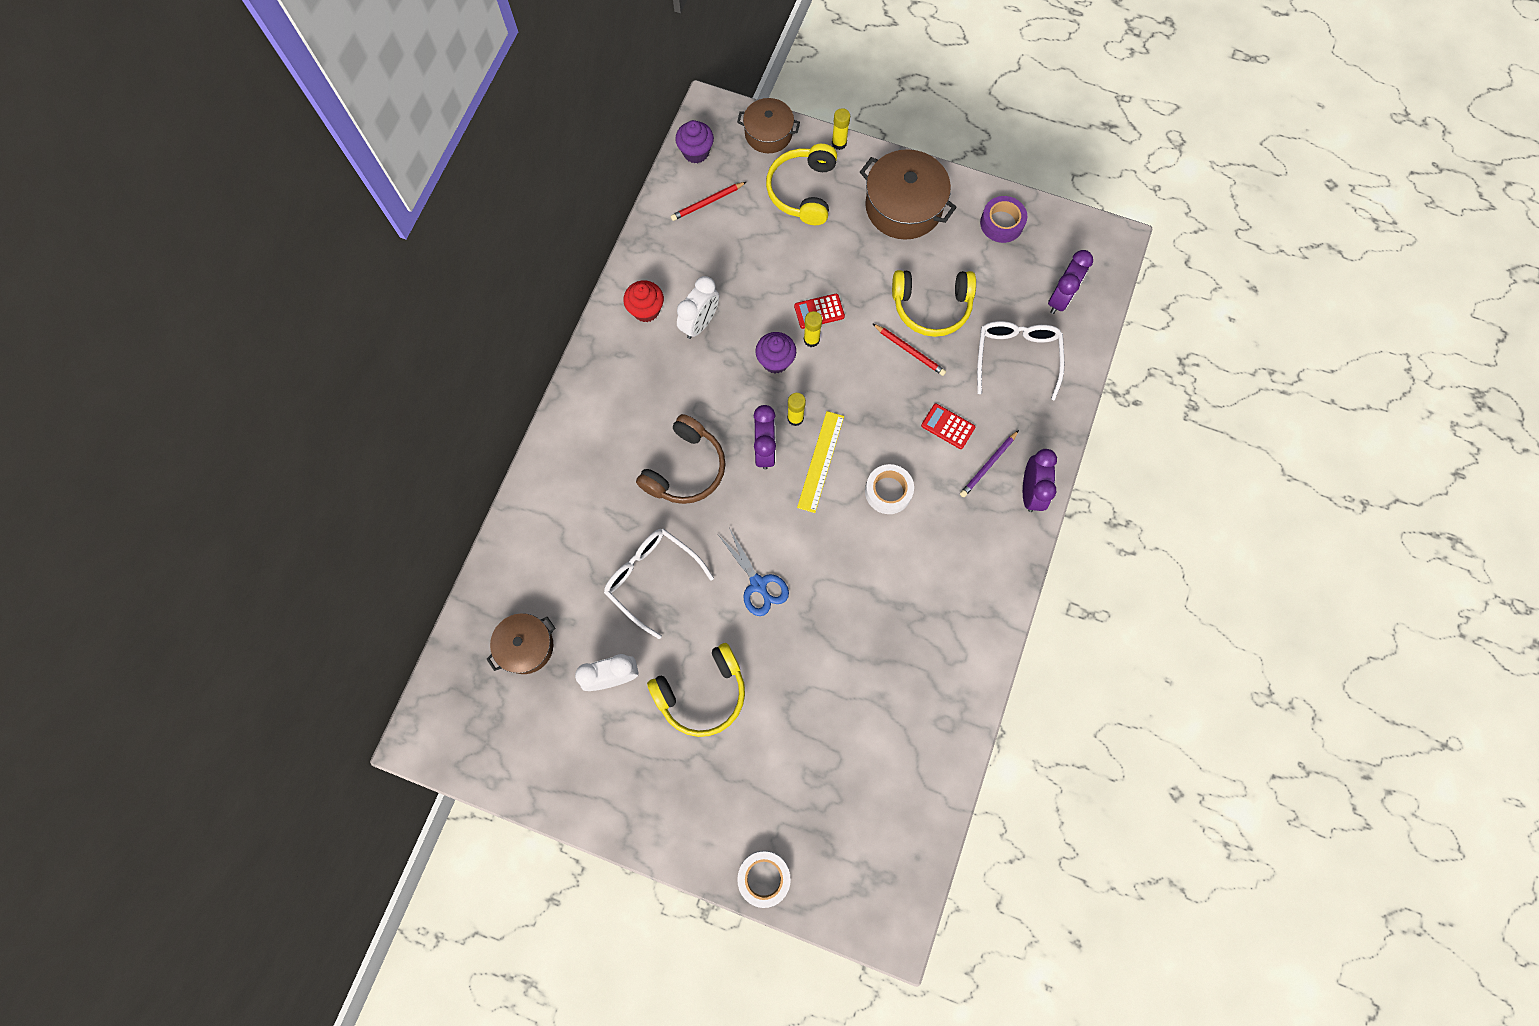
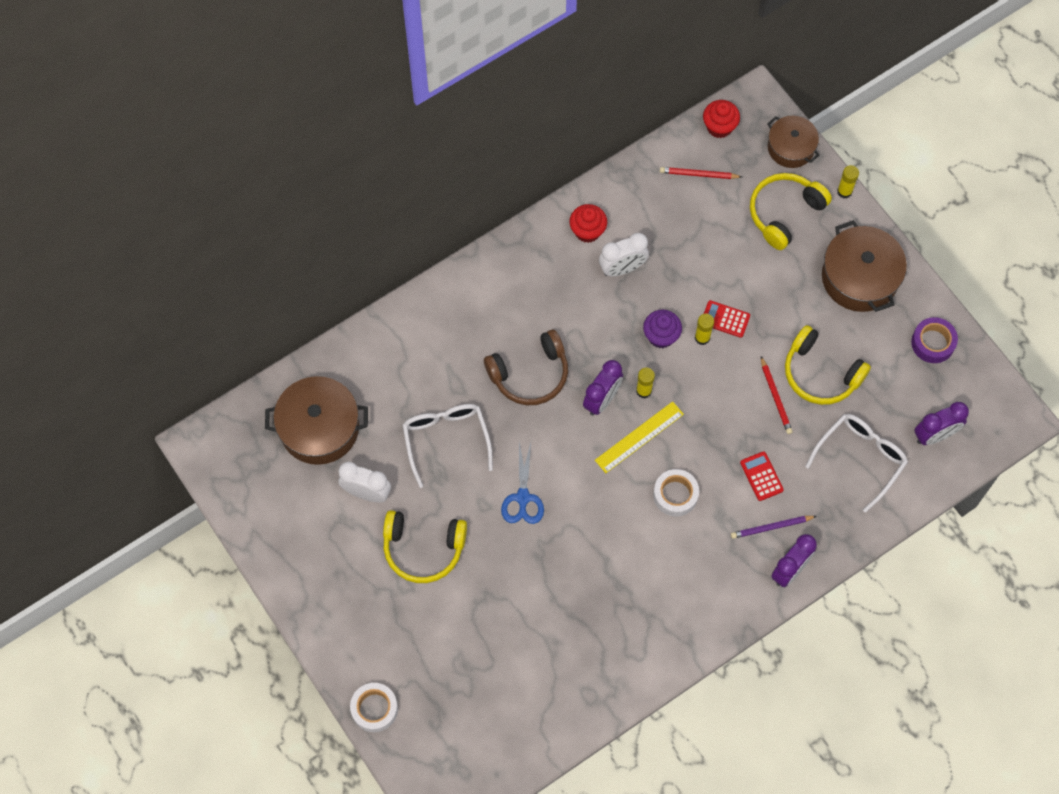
camera: 35 degrees right, 5 degrees down
brown pot [487,613,555,674] -> brown pot [265,376,368,465], size x1.59
purple cupcake [675,120,714,164] -> red cupcake [703,100,740,138]

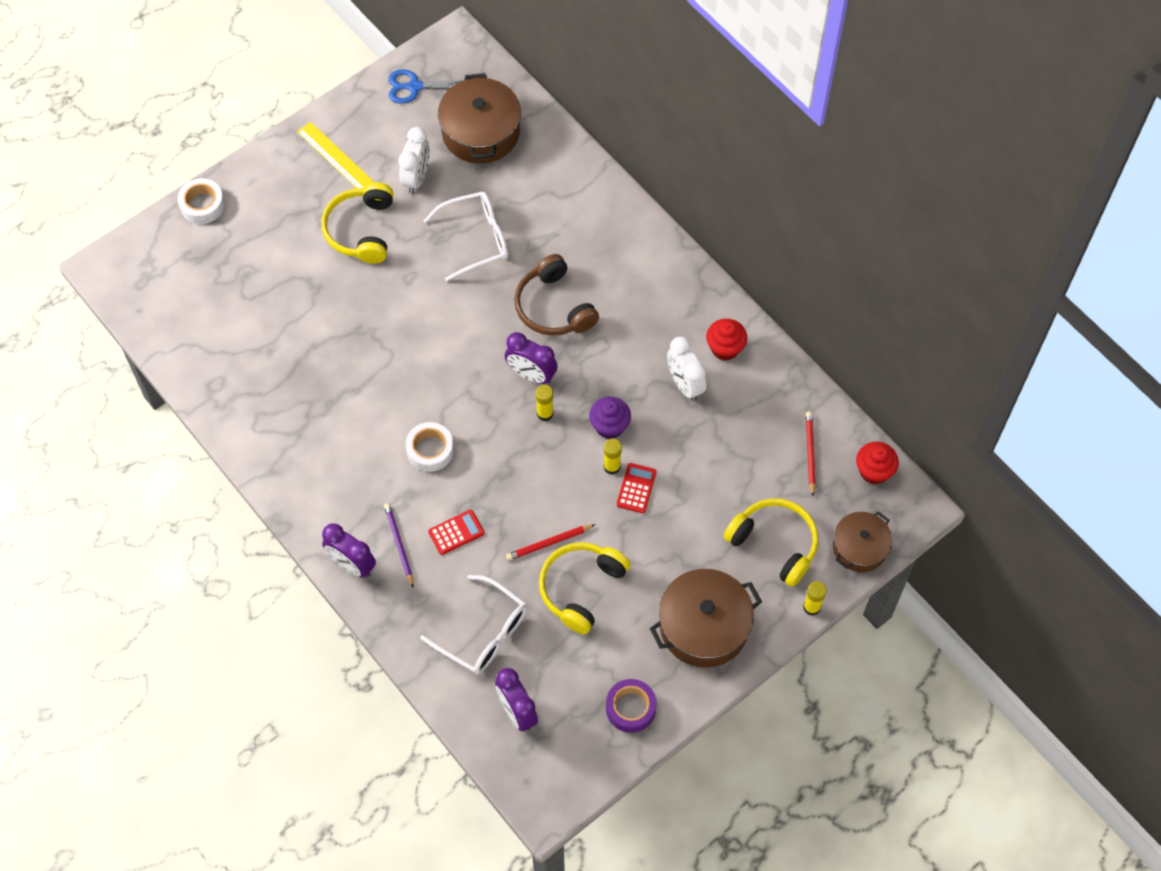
camera: 85 degrees right, 5 degrees down
blue scissors [501,442,544,524] -> blue scissors moved to [388,69,465,104]
yellow ruler [595,401,684,473] -> yellow ruler moved to [297,122,374,188]

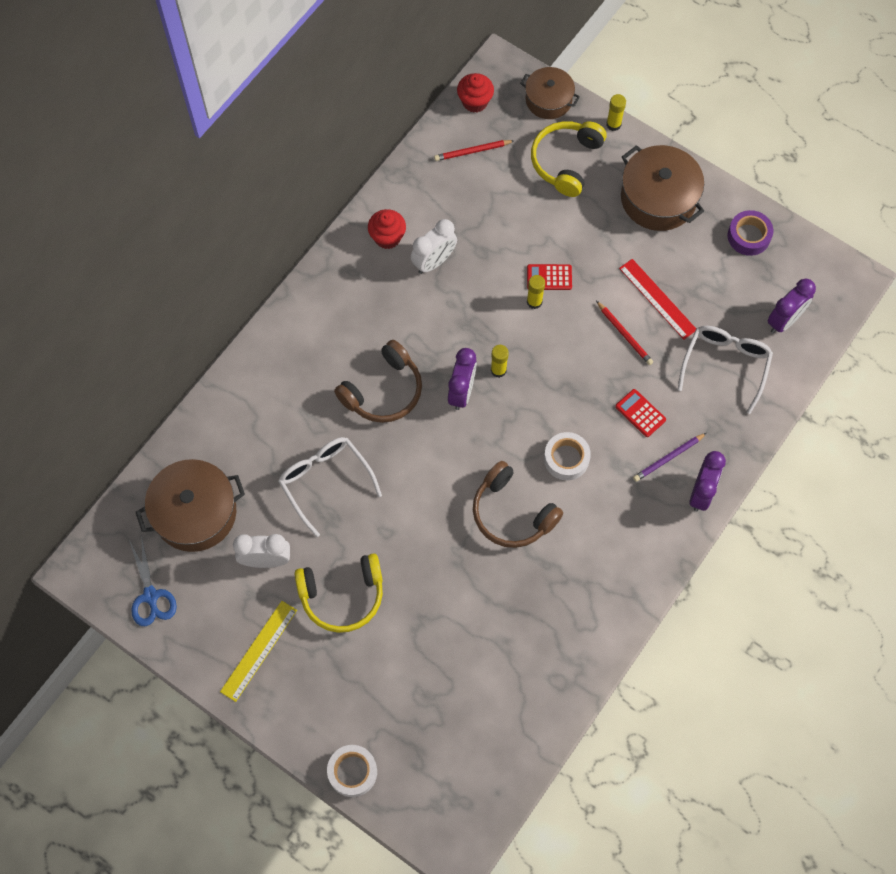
camera: 105 degrees left, 5 degrees up
yellow headphones [539,542,630,634] -> red ruler [619,259,696,340]
purple cupcake [589,397,631,439] -> none
none -> brown headphones [473,461,563,548]

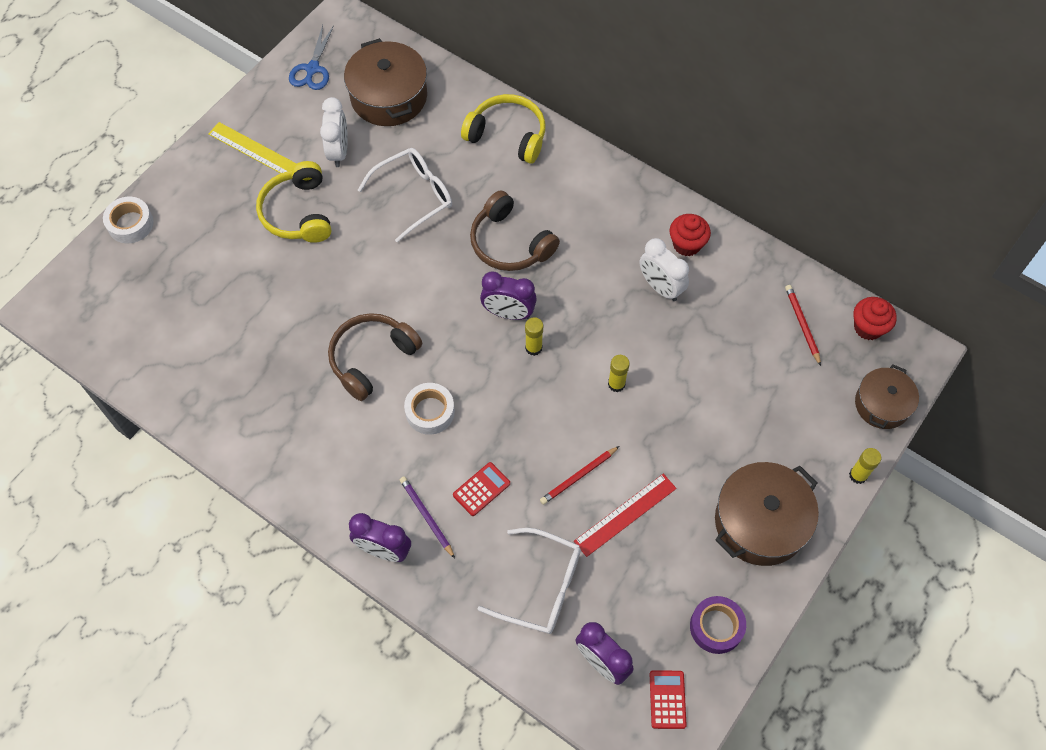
camera: 90 degrees right, 5 degrees down
blue scissors [129,535,177,626] -> blue scissors turned 60 degrees counterclockwise [289,25,334,90]
red calculator [527,264,572,290] -> red calculator moved to [649,670,687,729]
yellow headphones [531,121,607,197] -> yellow headphones moved to [461,94,545,164]

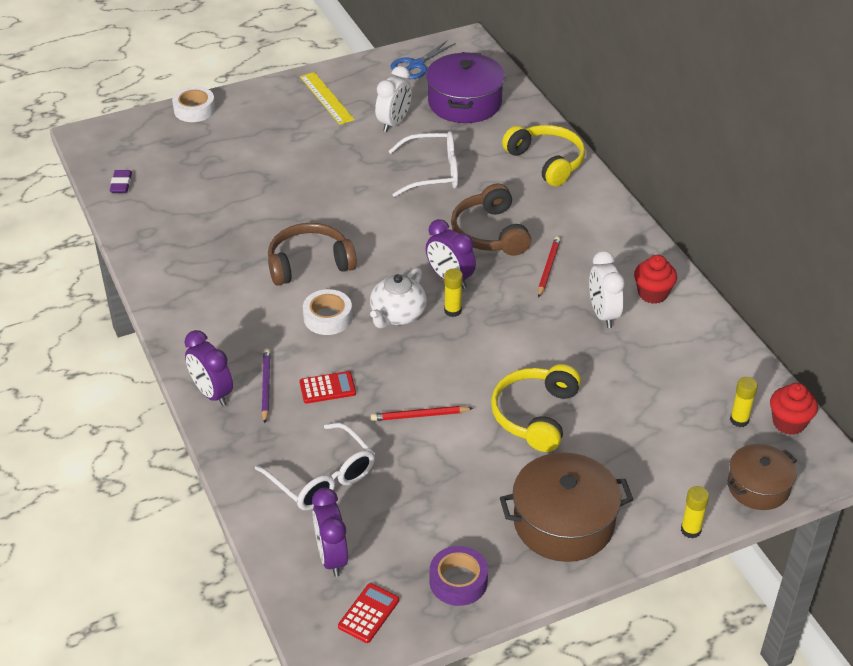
camera: 30 degrees right, 20 degrees down
yellow headphones [256,161,331,243] -> yellow headphones moved to [491,364,581,452]
brown pot [344,38,427,126] -> purple pot [426,52,505,123]
red ruler [574,474,677,557] -> none
yellow glue stick [608,355,630,392] -> yellow glue stick moved to [730,377,758,427]
red pencil [785,285,821,366] -> red pencil moved to [538,236,561,298]
none -> purple eraser [110,170,132,193]
none -> white teapot [370,267,427,328]

